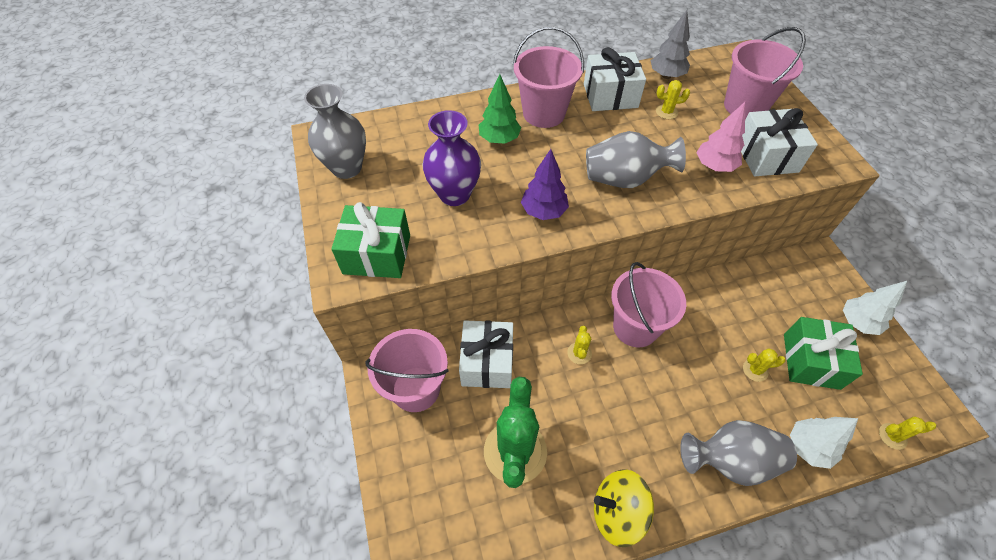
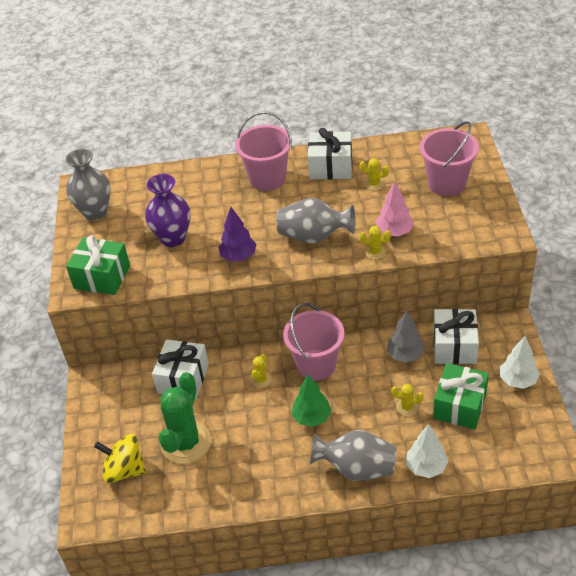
camera: 15 degrees right, 10 degrees down
pink bucket [365,329,449,412] -> none
green tree [479,74,521,144] -> green tree moved to [292,375,332,427]
yellow spinning top [594,469,654,547] -> yellow spinning top moved to [94,434,146,483]
grey tree [651,10,690,79] -> grey tree moved to [387,310,425,363]
white gift [741,108,818,176] -> white gift moved to [433,309,479,364]
yellow cactus [879,416,936,450] -> yellow cactus moved to [359,226,391,259]

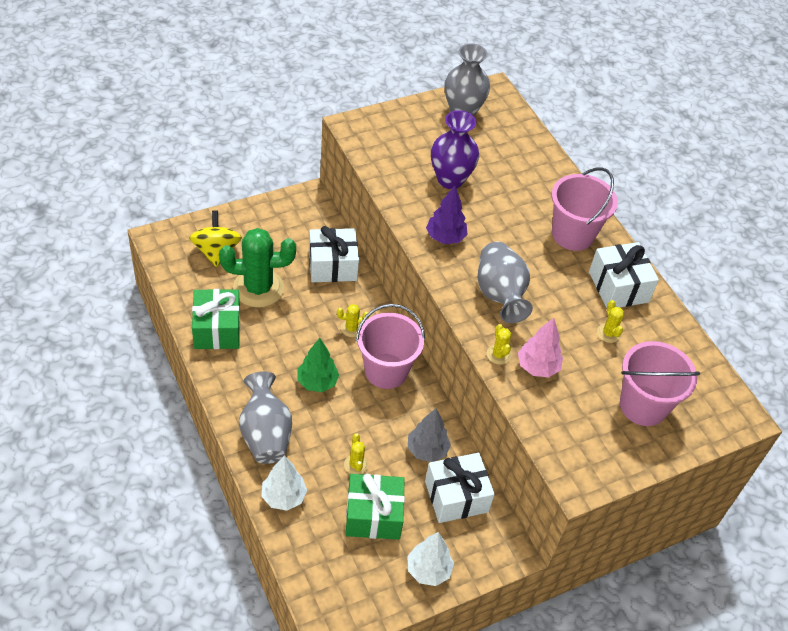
camera: 60 degrees right, 5 degrees up
green gift [66,235,130,295] -> green gift moved to [192,289,240,349]

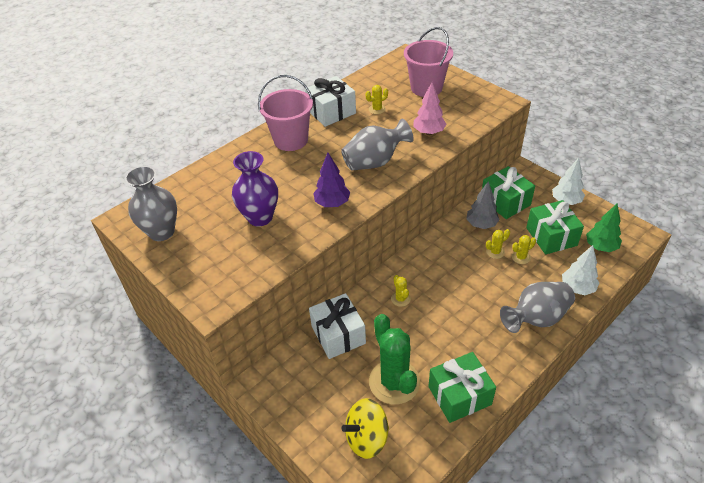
camera: 100 degrees left, 5 degrees down
green tree [298,338,339,392] -> green tree moved to [586,204,622,252]
pink bucket [356,304,425,389] -> none
white gift [425,453,495,523] -> green gift [482,166,535,219]
yellow cactus [487,324,511,365] -> yellow cactus moved to [486,229,510,259]

